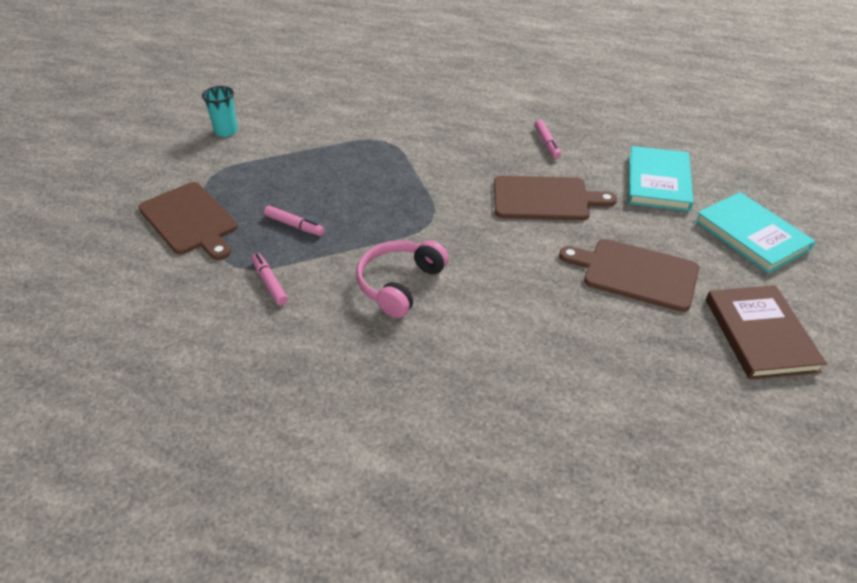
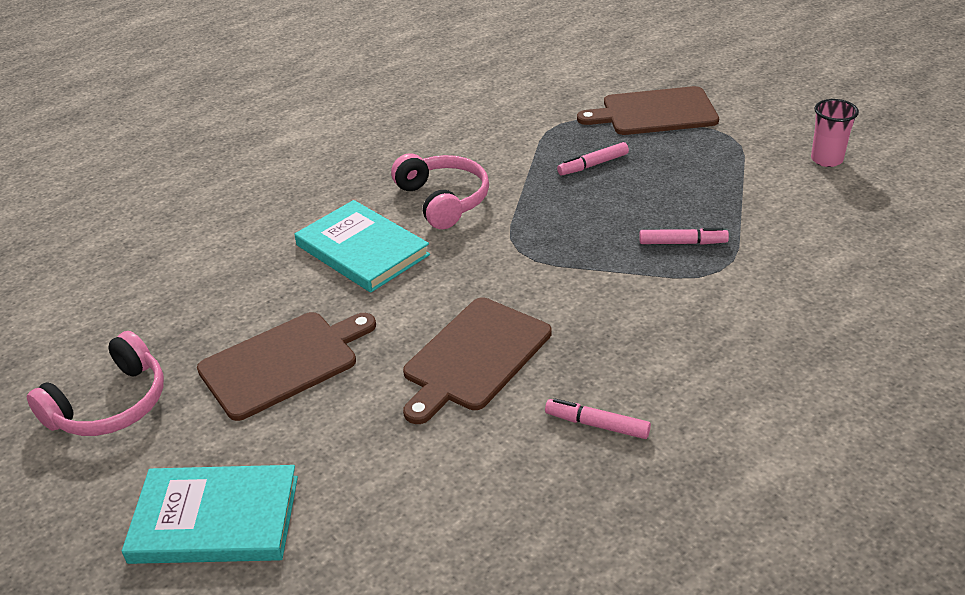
camera: 125 degrees right, 5 degrees down
turquoise cup [202,86,238,137] -> pink cup [811,99,859,167]
pink marker [251,253,288,306] -> pink marker moved to [639,228,729,245]
turquoise book [629,146,694,211] -> turquoise book moved to [295,200,430,293]
brown book [706,285,827,379] -> pink headphones [27,331,164,436]

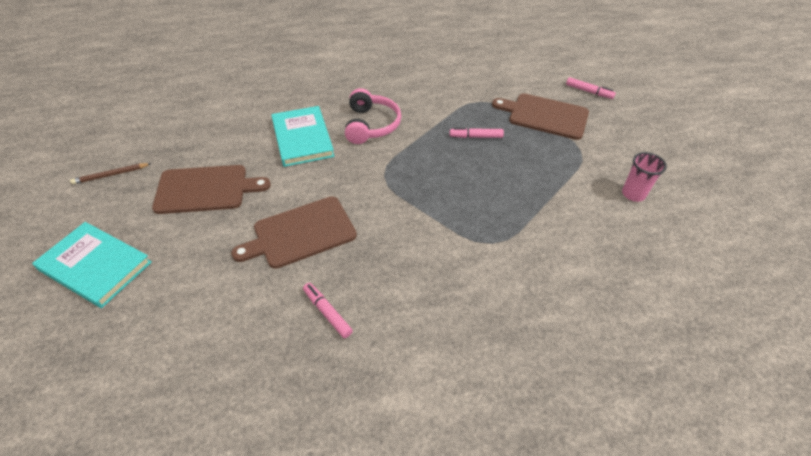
camera: 25 degrees right, 10 degrees up
pink headphones [27,331,164,436] -> brown pencil [70,163,152,184]
pink marker [639,228,729,245] -> pink marker moved to [566,77,616,99]

